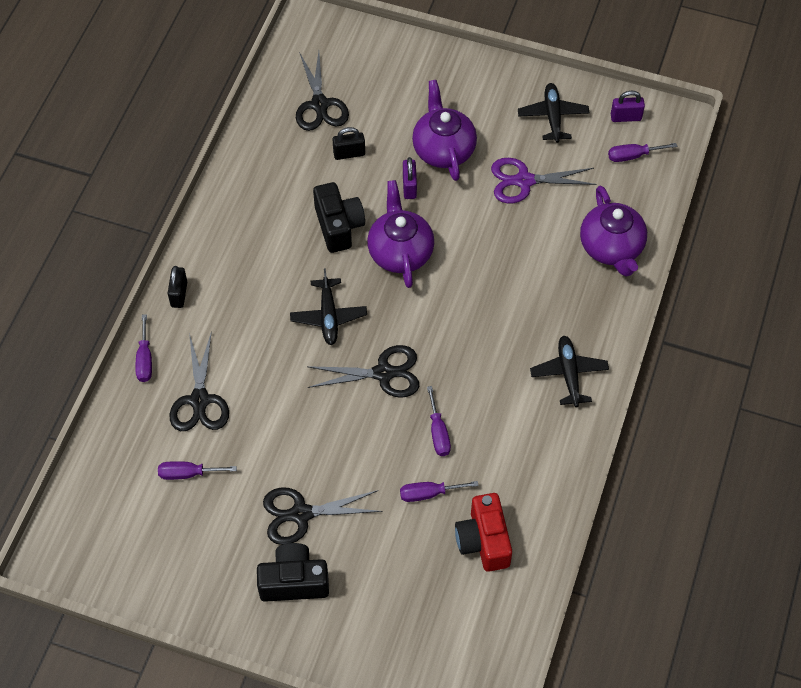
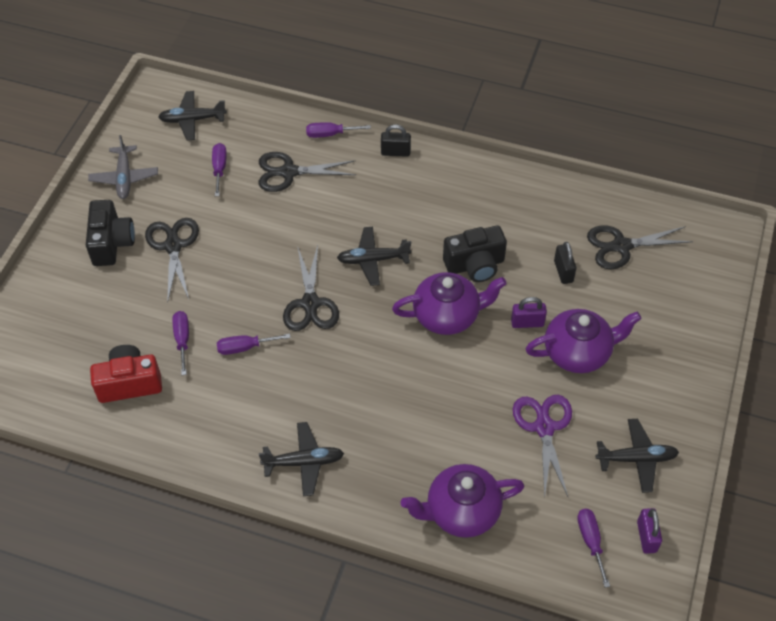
camera: 90 degrees right, 5 degrees down
none -> grey plane [88,135,158,199]
none -> black plane [158,91,227,141]

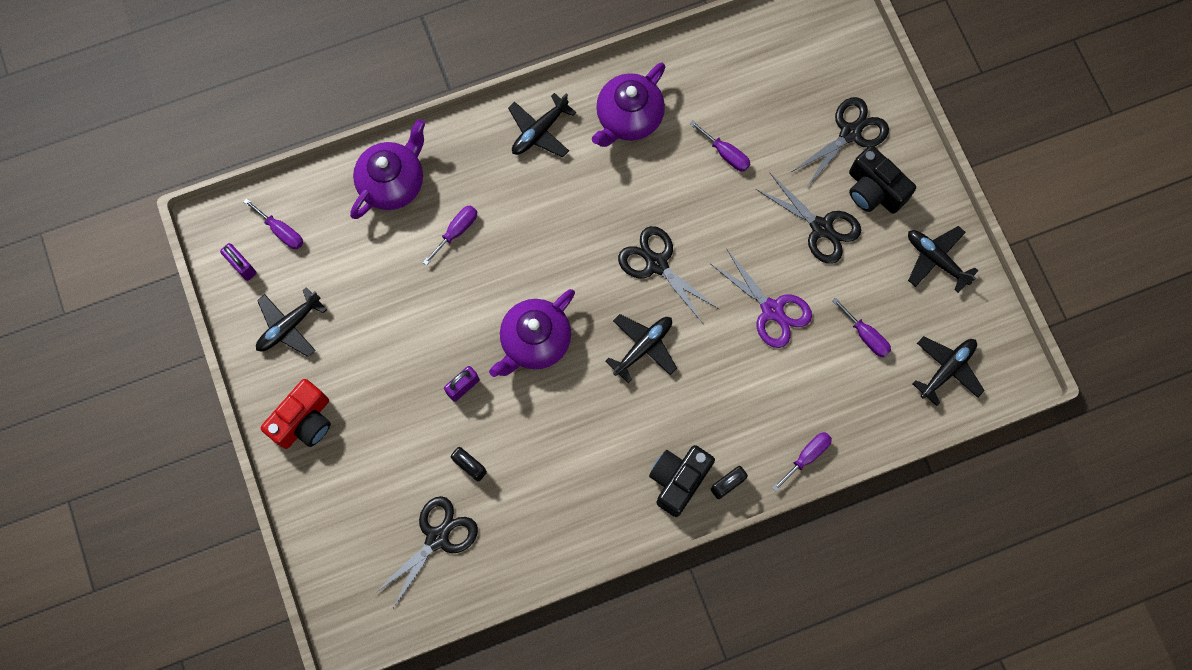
camera: 140 degrees right, 20 degrees up
grey plane [88,135,158,199] -> black plane [908,226,978,293]
red camera [90,345,162,403] -> red camera moved to [261,379,331,449]
purple screwdriver [217,334,291,355] -> purple screwdriver moved to [423,205,477,266]
black scissors [259,152,356,192] -> black scissors moved to [791,97,889,188]
black camera [443,226,507,282] -> black camera moved to [649,445,715,517]
purple scissors [513,395,572,498] -> purple scissors moved to [711,248,812,348]
purple teapot [526,309,642,373] -> purple teapot moved to [592,62,665,147]

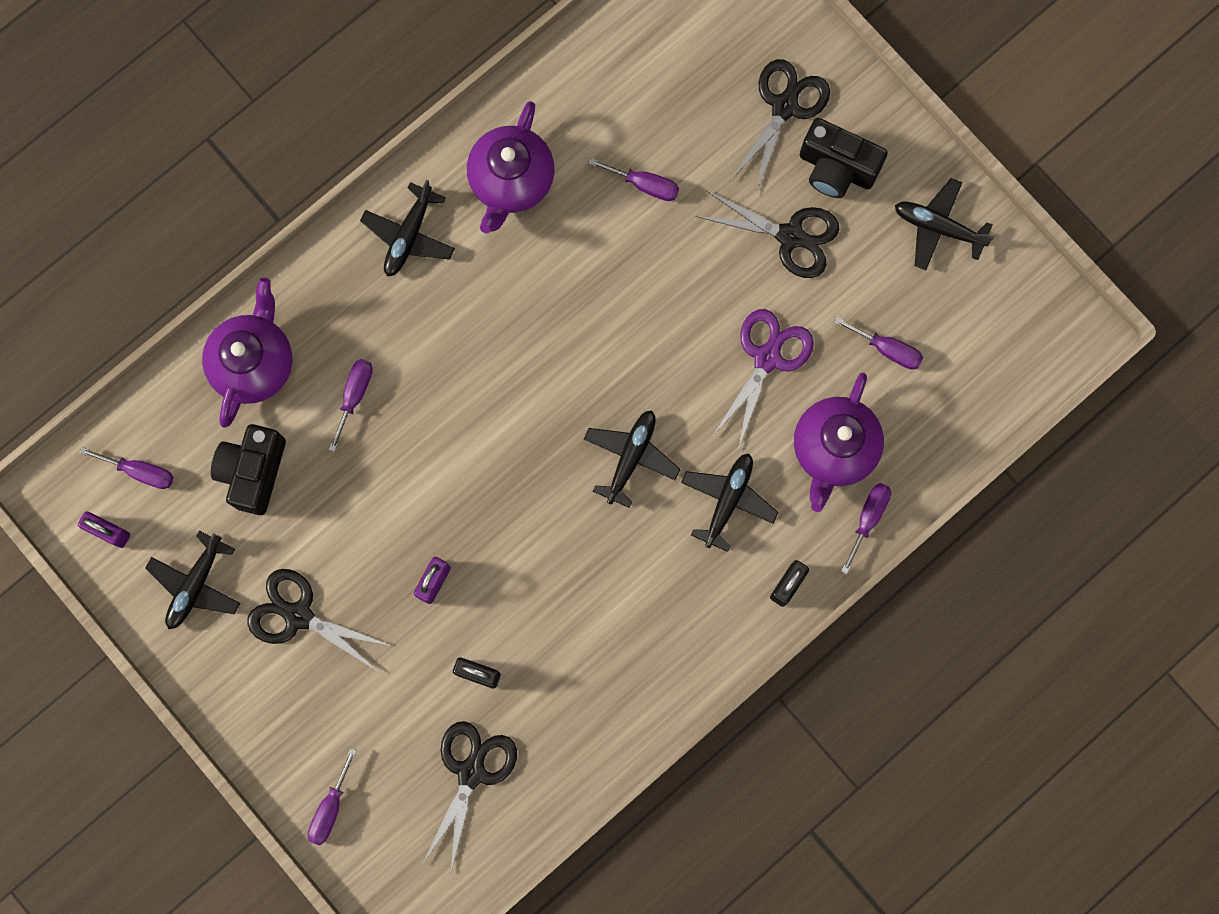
camera: 20 degrees left, 5 degrees up
red camera [261,379,331,449] -> none
purple teapot [489,289,575,377] -> purple teapot moved to [794,373,884,512]
black scissors [618,226,719,323] -> black scissors moved to [247,569,392,672]
black camera [649,445,715,517] -> black camera moved to [211,424,286,515]
purple scissors [711,248,812,348] -> purple scissors turned 90 degrees counterclockwise [712,309,814,449]
black plane [913,336,985,406] -> black plane moved to [681,454,778,552]
none -> purple screwdriver [307,748,357,845]

